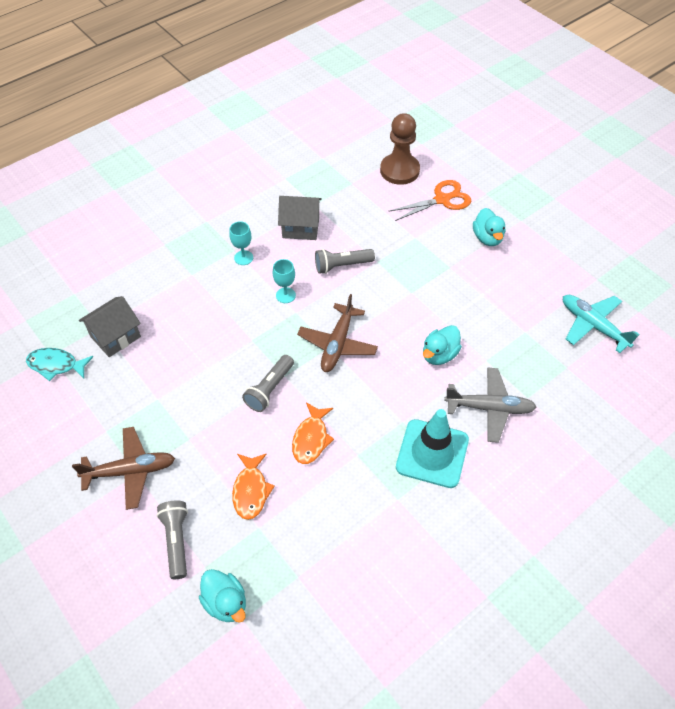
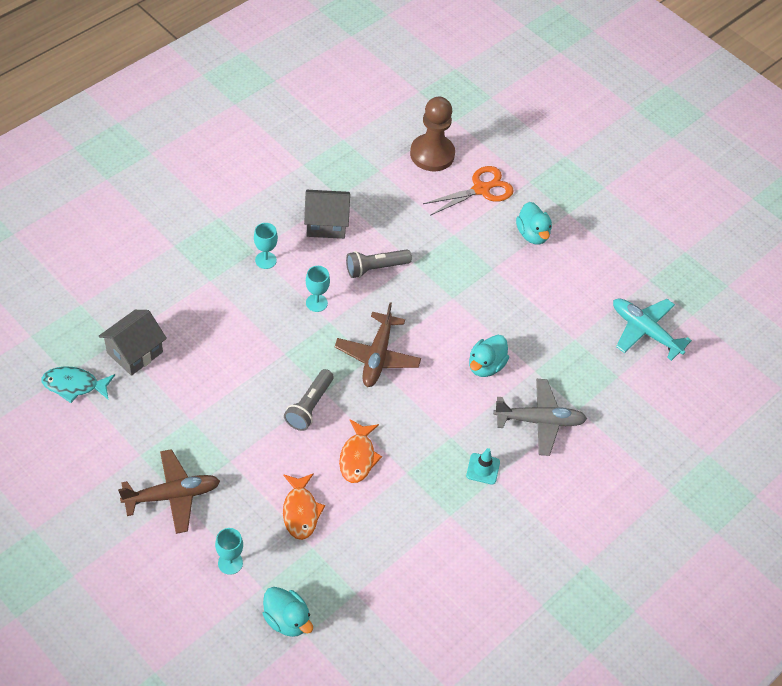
camera: 10 degrees left, 0 degrees up
grey flashlight [157,501,188,579] -> turquoise goblet [215,528,243,575]
turquoise traffic cone [396,409,469,488] -> turquoise traffic cone [466,448,500,485], size x0.46

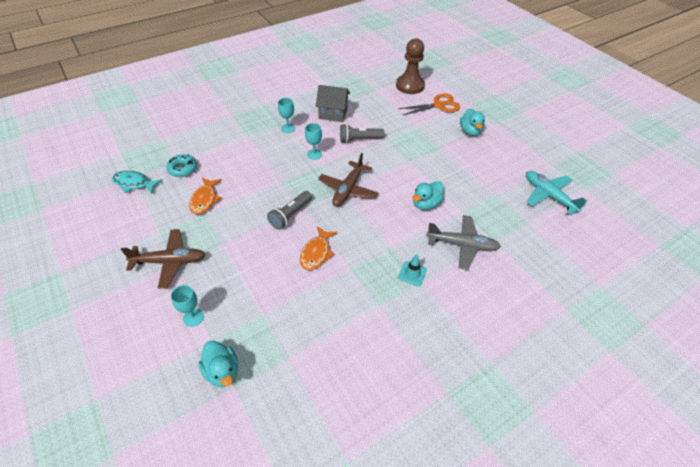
camera: 15 degrees right, 5 degrees down
grey house [99,310,167,376] -> turquoise donut [166,154,197,177]
orange fish [283,473,325,540] -> orange fish moved to [189,178,222,214]

